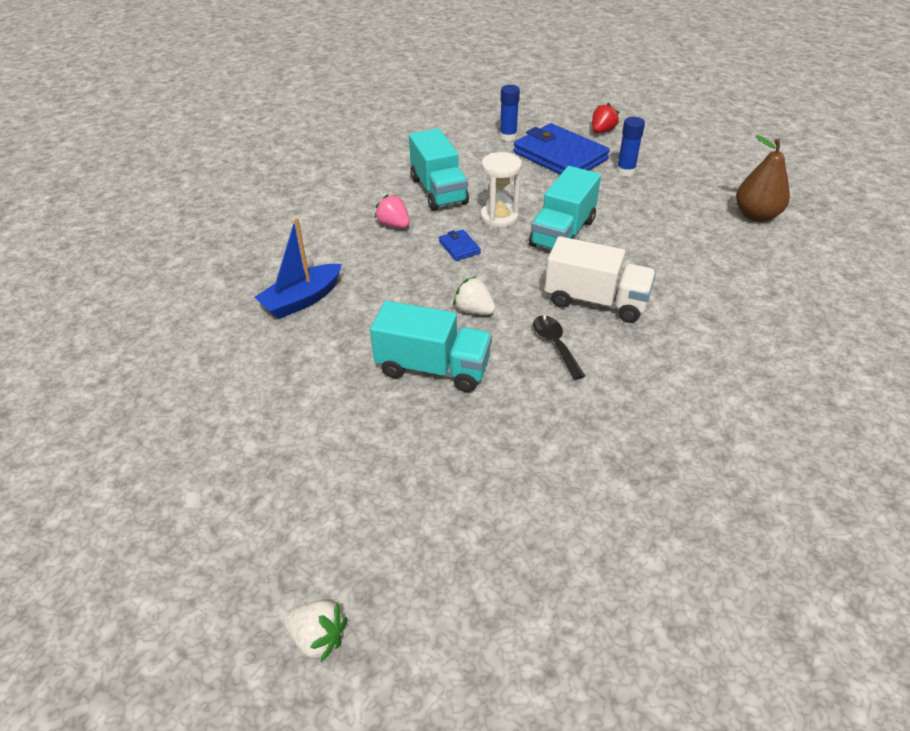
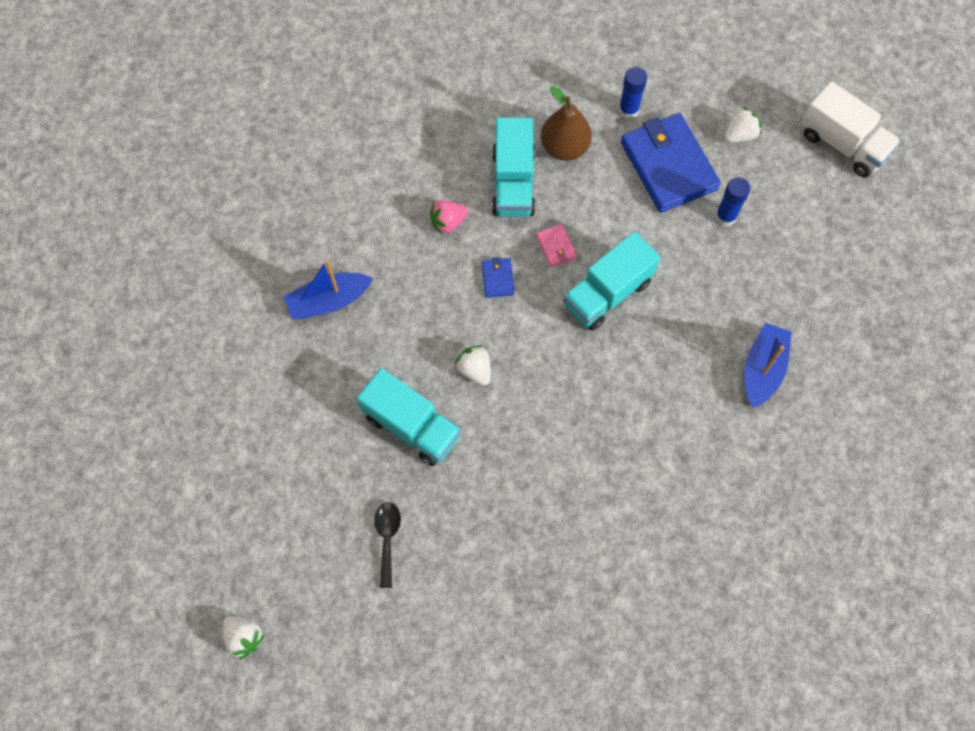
camera: 20 degrees right, 25 degrees up
pink strawberry [374,194,410,228] -> pink strawberry turned 90 degrees counterclockwise [430,200,468,235]
white hourglass [481,152,522,228] -> pink wallet [536,224,577,267]
black spoon [533,315,585,380] -> black spoon moved to [374,502,401,588]
white truck [545,236,656,323] -> white truck moved to [801,81,901,177]
red strawberry [592,103,619,133] -> white strawberry [725,107,762,143]
brown pear [736,135,790,222] -> brown pear moved to [541,86,592,161]
none -> blue boat [744,323,792,408]

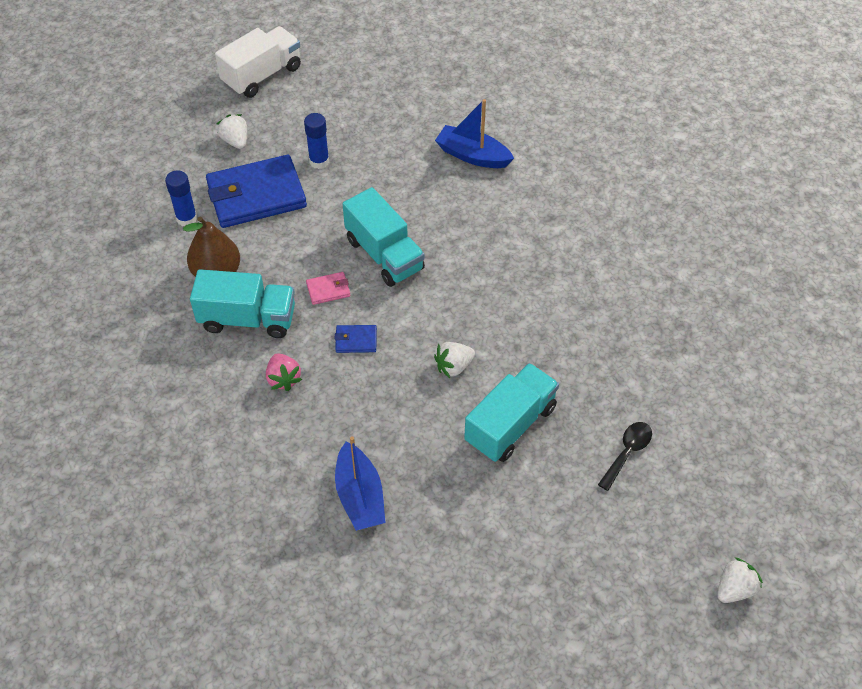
camera: 85 degrees left, 15 degrees down
black spoon [374,502,401,588] -> black spoon turned 120 degrees clockwise [598,422,652,491]

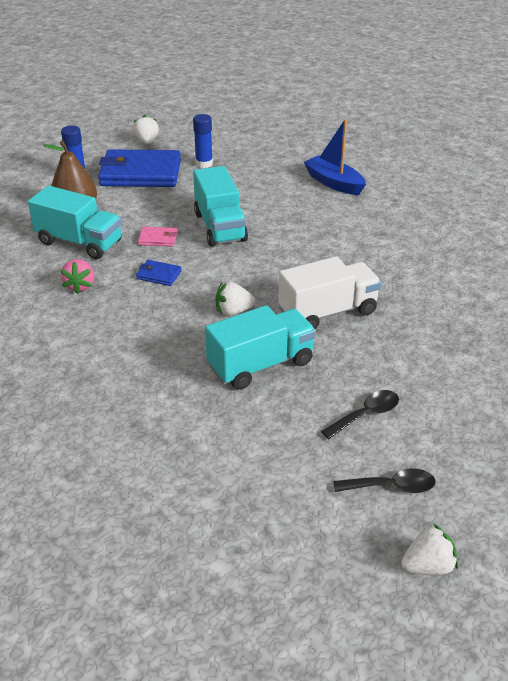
camera: 20 degrees right, 15 degrees down
white truck [215,26,301,98] -> white truck moved to [278,256,381,329]
blue boat [335,436,386,531] -> none
none -> black spoon [333,468,436,493]

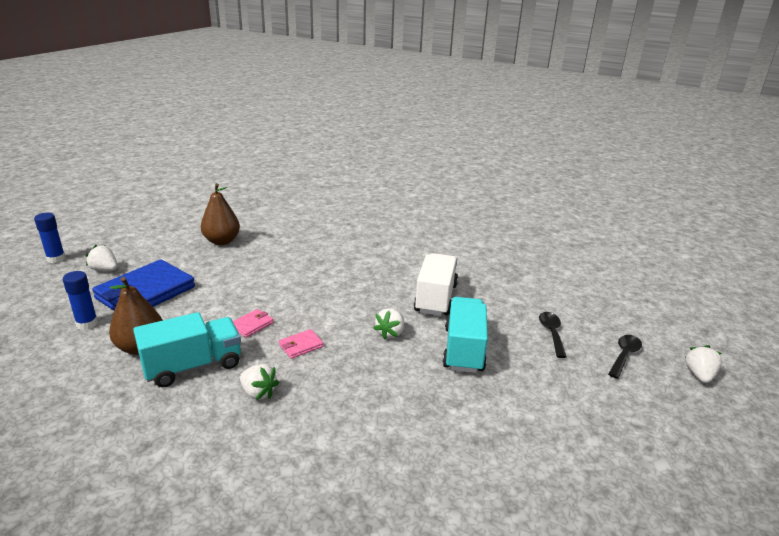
camera: 55 degrees left, 10 degrees down
pink strawberry [61,259,94,294] -> white strawberry [240,364,279,400]
blue wallet [136,260,182,286] -> pink wallet [279,329,324,359]
blue glue stick [193,114,213,168] -> blue glue stick moved to [34,213,66,263]
turquoise truck [193,166,248,247] -> none
blue boat [304,119,366,195] -> none
none -> brown pear [201,183,240,245]

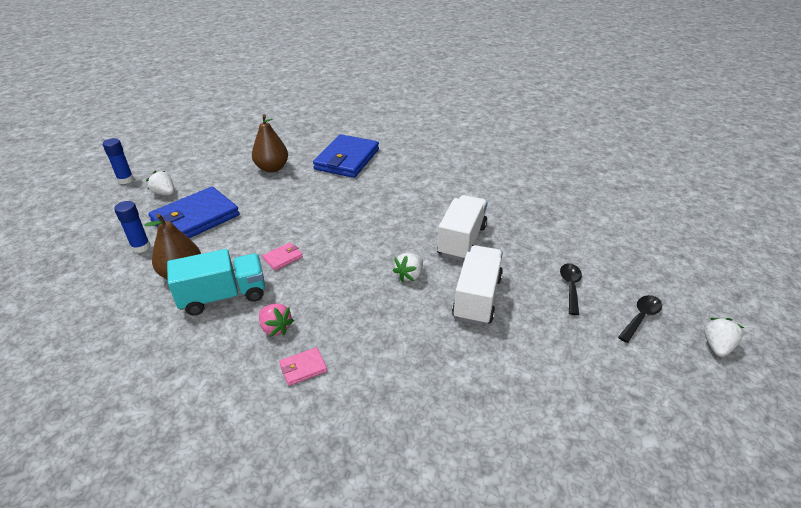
camera: 10 degrees right, 10 degrees up
white strawberry [240,364,279,400] -> pink strawberry [259,303,294,337]
pink wallet [279,329,324,359] -> pink wallet moved to [279,347,327,386]
turquoise truck [443,297,488,373] -> white truck [452,245,503,326]
none -> blue wallet [313,134,379,178]

